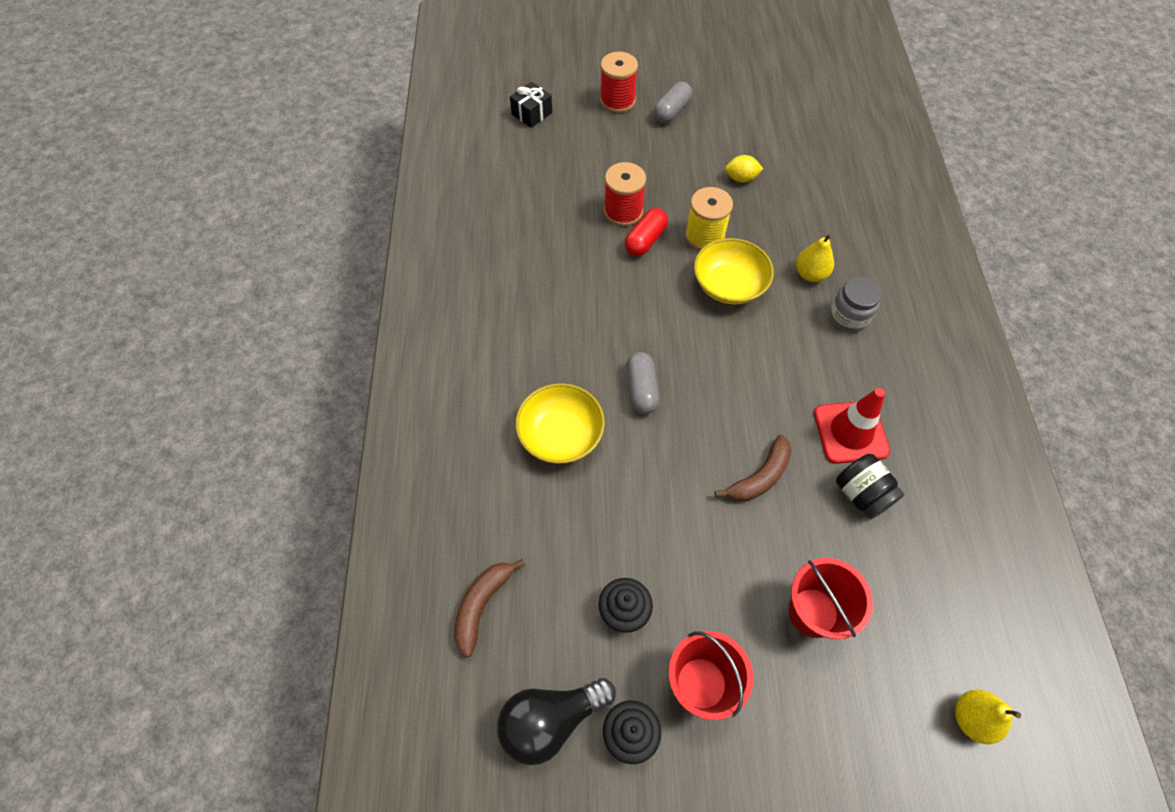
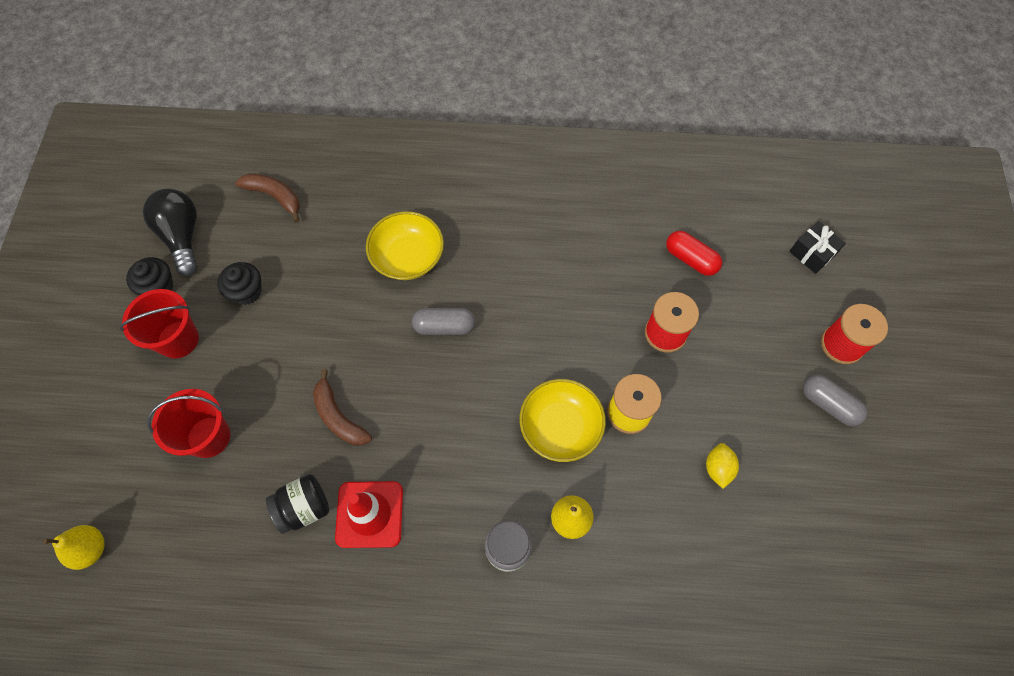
camera: 95 degrees right, 5 degrees up
red capsule [625,208,668,256] -> red capsule moved to [666,231,722,276]

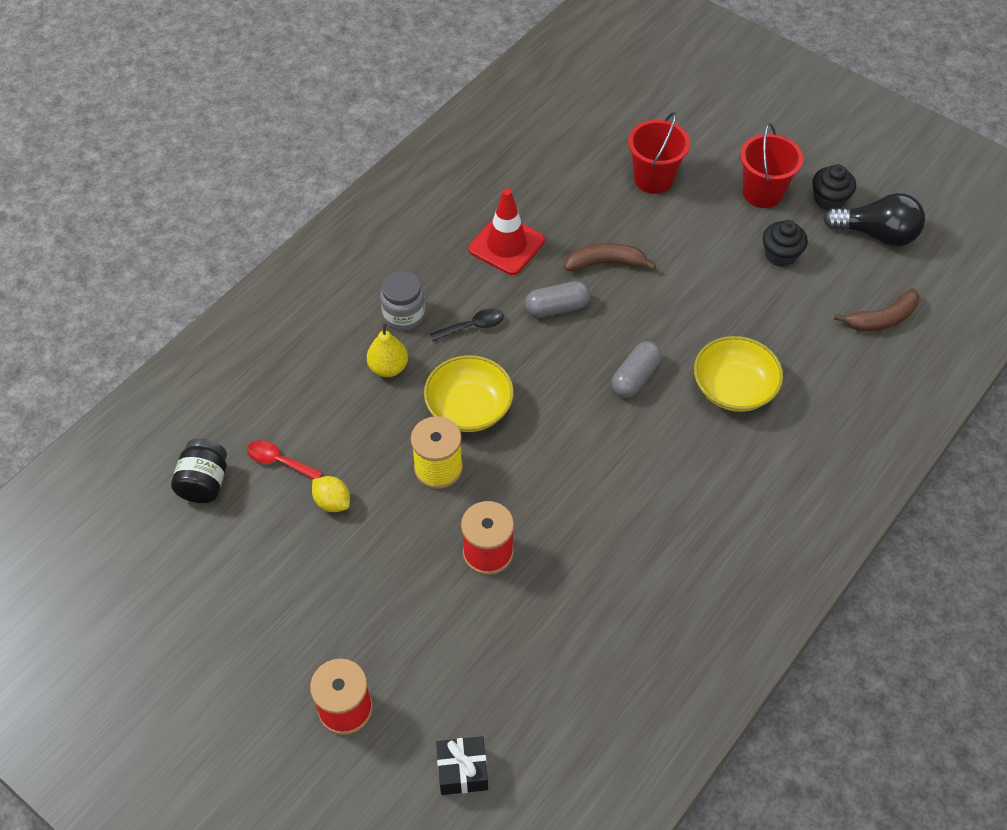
camera: 125 degrees right, 10 degrees down
yellow pear [43,525,105,570] -> none
black jar [266,474,329,534] -> black jar moved to [171,439,227,503]
red capsule [666,231,722,276] -> none
grey capsule [803,375,867,426] -> grey capsule moved to [525,281,590,318]
none -> red spoon [247,440,323,479]
none -> black spoon [430,309,504,341]

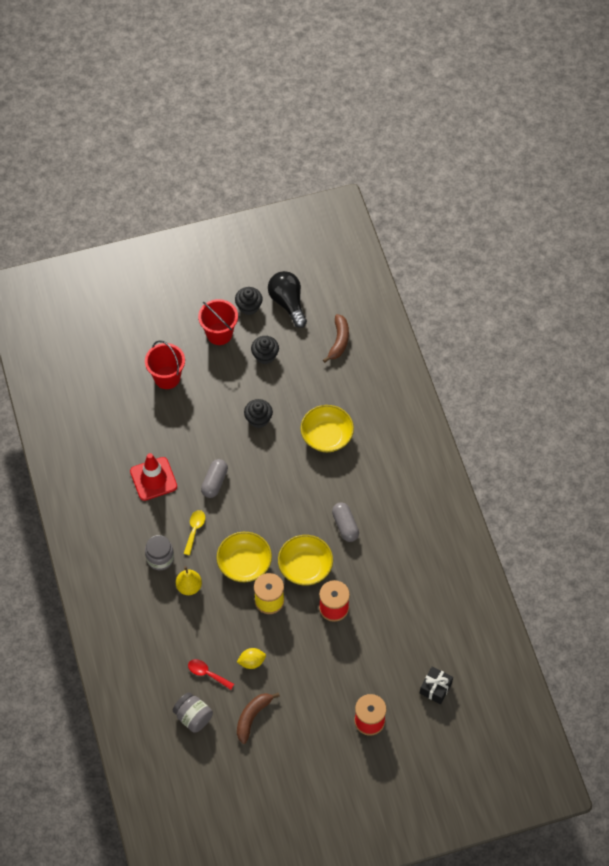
camera: 55 degrees left, 5 degrees up
black jar [171,439,227,503] -> grey jar [173,692,213,733]
red spoon [247,440,323,479] -> red spoon turned 60 degrees clockwise [188,659,234,690]
black spoon [430,309,504,341] -> yellow spoon [184,510,205,555]
brown banana [565,243,656,271] -> brown banana moved to [237,693,280,744]
grey capsule [611,341,662,398] -> grey capsule moved to [332,502,359,542]
black light bulb [823,193,925,247] -> black light bulb turned 75 degrees counterclockwise [268,271,307,328]
none -> black cupcake [244,399,273,428]
none -> yellow bowl [278,535,333,586]

